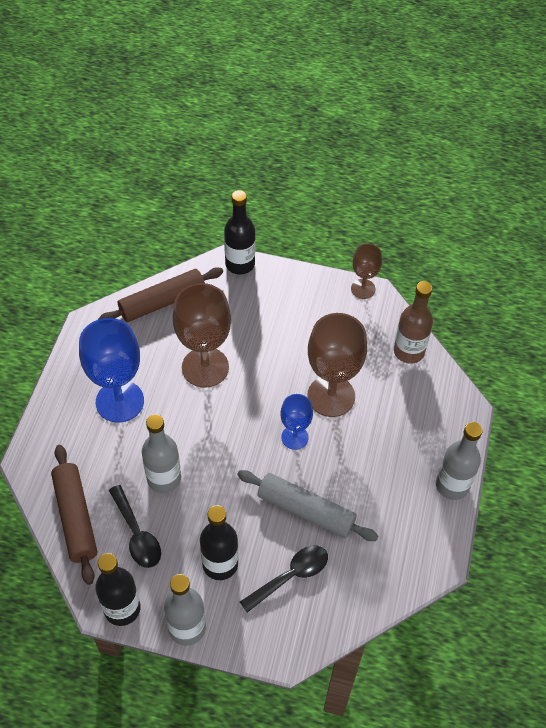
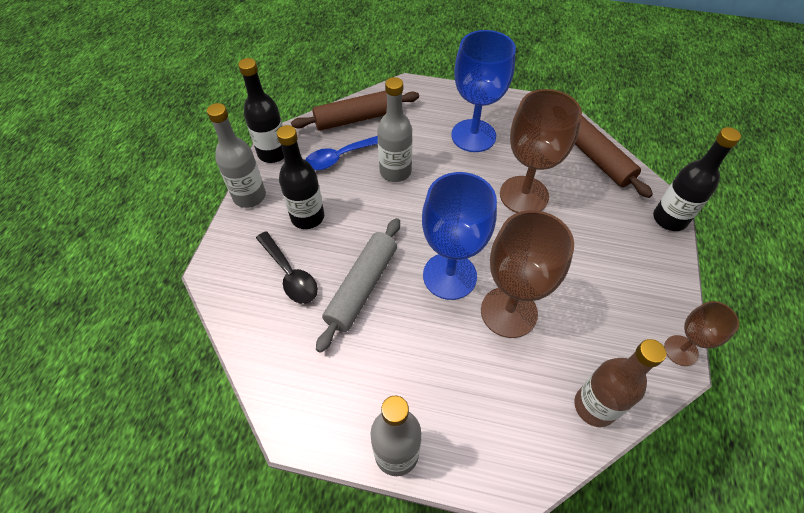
camera: 90 degrees right, 0 degrees up
black spoon [109,485,161,568] -> blue spoon [305,136,378,170]
blue goblet [280,394,313,450] -> blue goblet [422,172,497,300], size x1.81

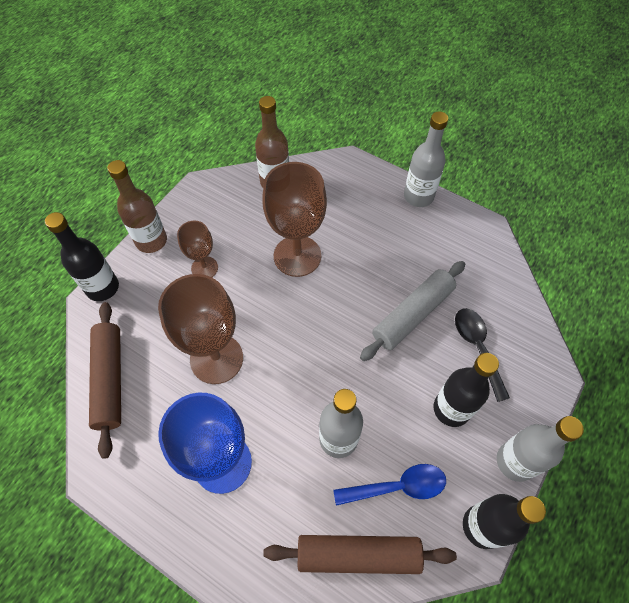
camera: 160 degrees left, 5 degrees up
blue goblet [422,172,497,300] -> none
brown goblet [664,301,739,366] -> brown goblet moved to [177,221,218,277]
none -> brown bottle [107,160,167,253]

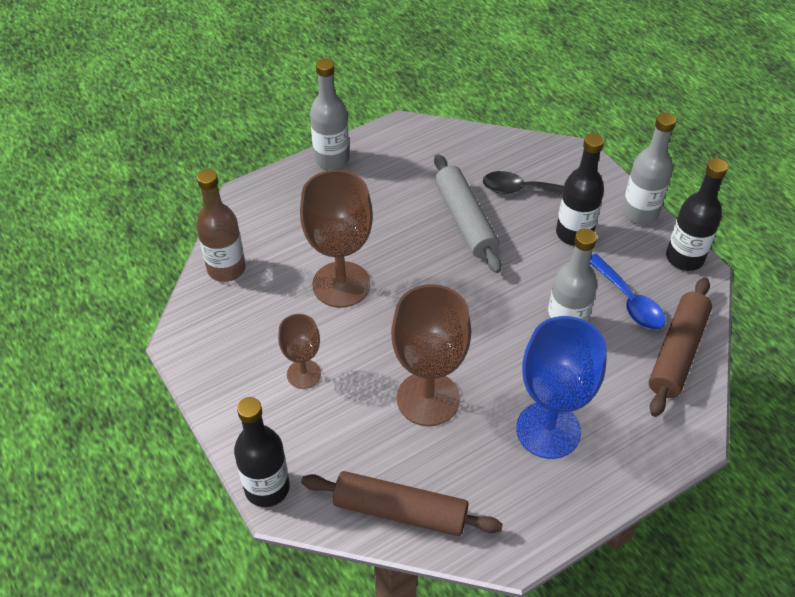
camera: 65 degrees left, 10 degrees down
brown bottle [107,160,167,253] -> none
blue spoon [333,464,446,506] -> blue spoon turned 135 degrees clockwise [590,254,666,330]

